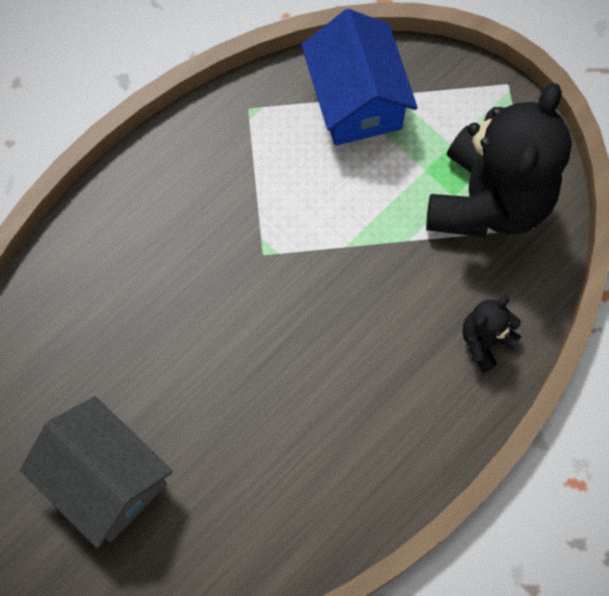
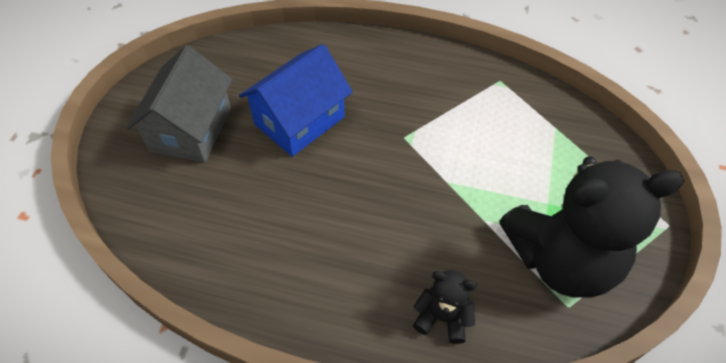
camera: 60 degrees right, 15 degrees down
blue house [301,9,418,146] -> blue house moved to [239,44,353,157]

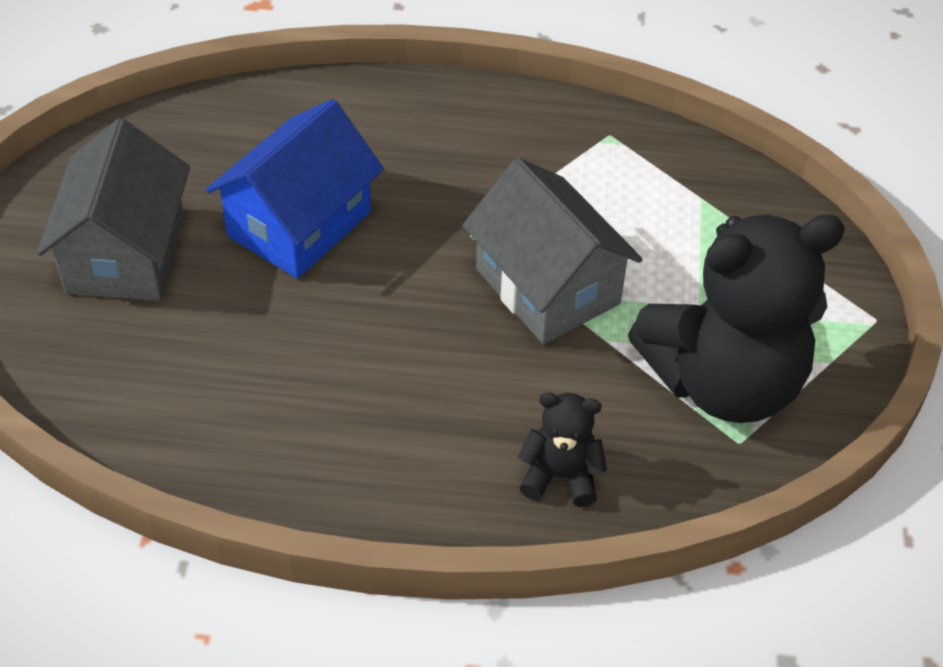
camera: 10 degrees left, 5 degrees down
none -> grey house [463,158,643,344]

